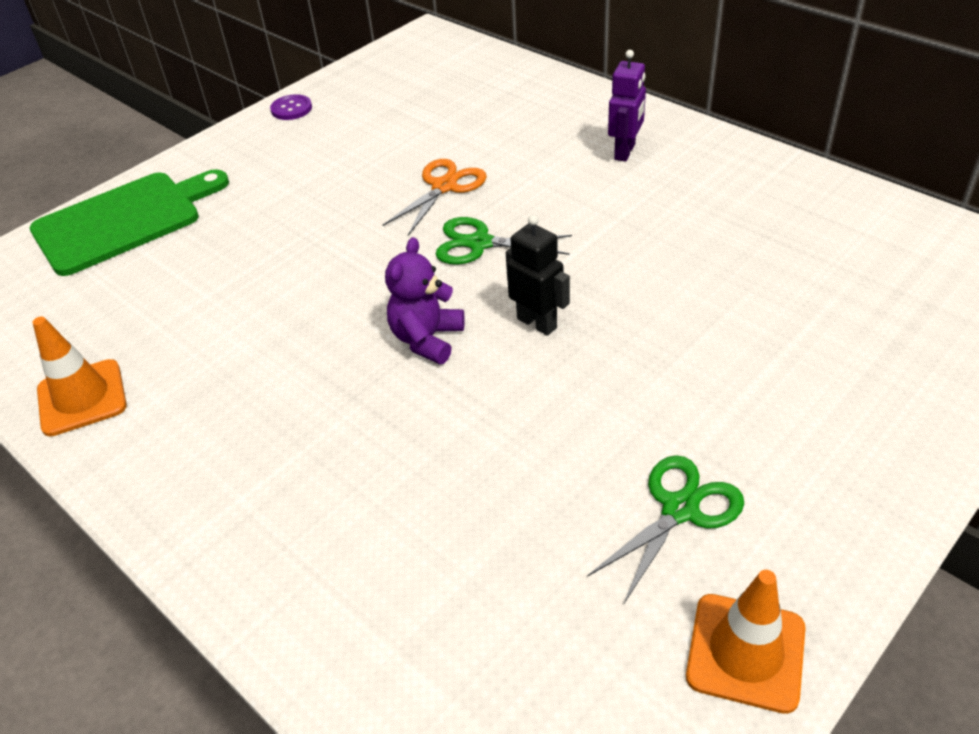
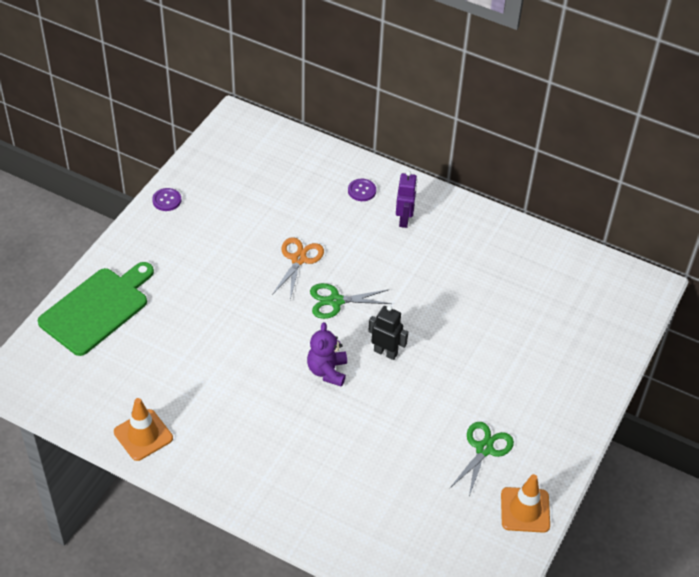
camera: 20 degrees left, 5 degrees up
none -> purple button [348,179,376,201]

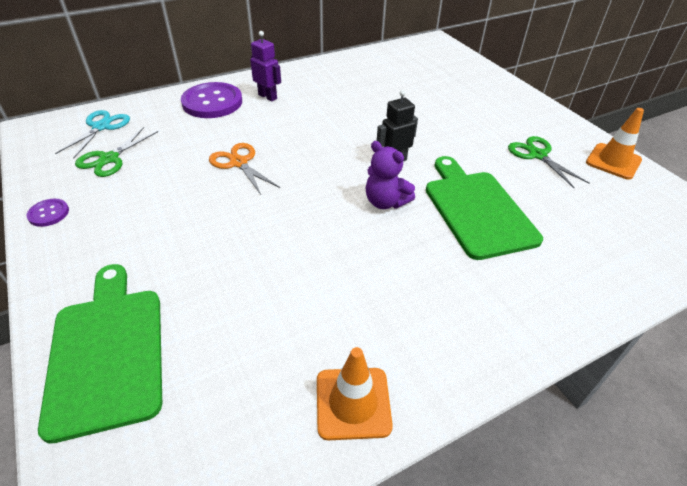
camera: 55 degrees left, 5 degrees down
green scissors [310,283,392,319] -> green scissors moved to [75,127,158,177]
purple button [348,179,376,201] -> purple button [181,82,242,118], size x2.11
none -> turquoise scissors [55,110,130,159]
none -> green cutting board [426,156,543,260]

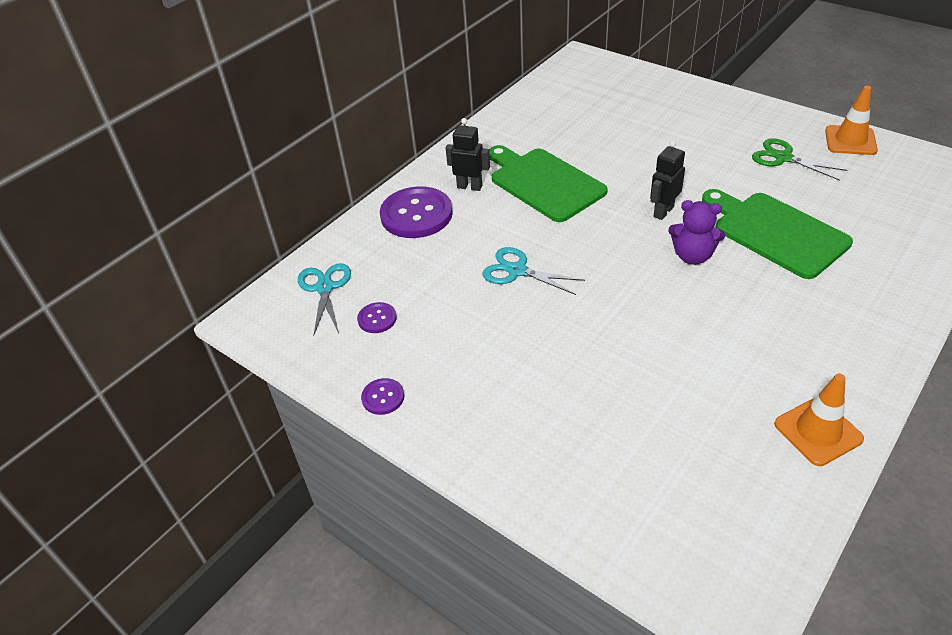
camera: 20 degrees left, 0 degrees up
green cutting board [38,264,162,444] -> green cutting board moved to [489,145,608,222]
green scissors [75,127,158,177] -> purple button [357,302,397,333]
orange scissors [209,143,280,195] -> turquoise scissors [483,247,585,295]
purple robot [250,31,281,102] -> black robot [446,118,490,191]

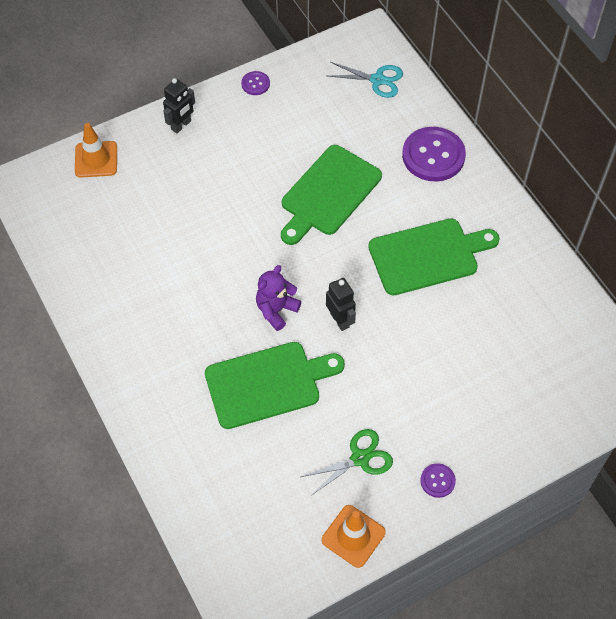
camera: 110 degrees right, 15 degrees up
purple button [357,302,397,333] -> purple button moved to [420,463,456,498]
black robot [446,118,490,191] -> black robot moved to [163,78,195,134]
turquoise scissors [483,247,585,295] -> green cutting board [281,145,382,245]
orange traffic cone [774,373,864,466] -> orange traffic cone moved to [75,123,117,178]

